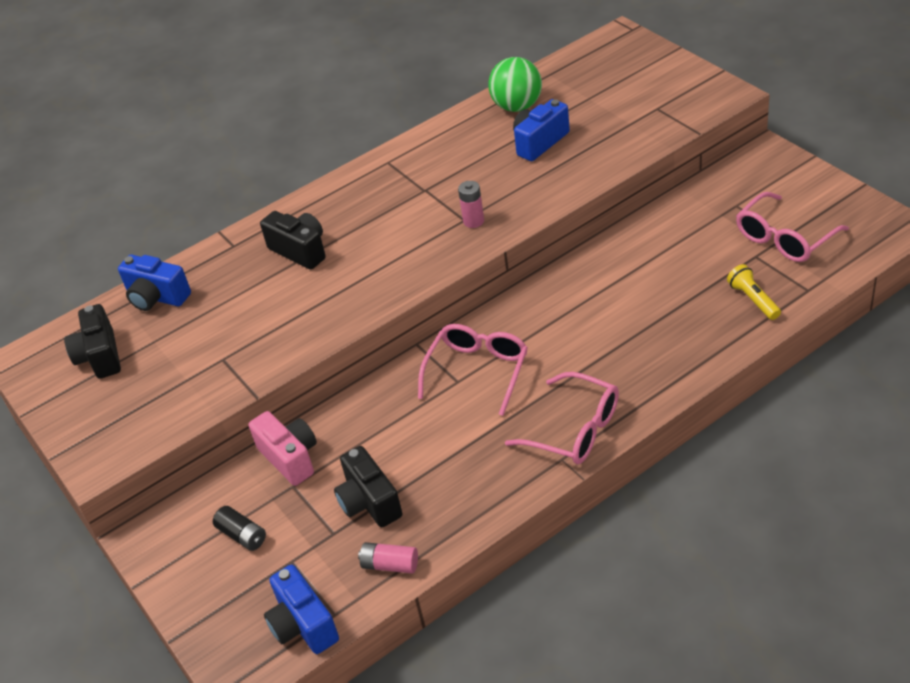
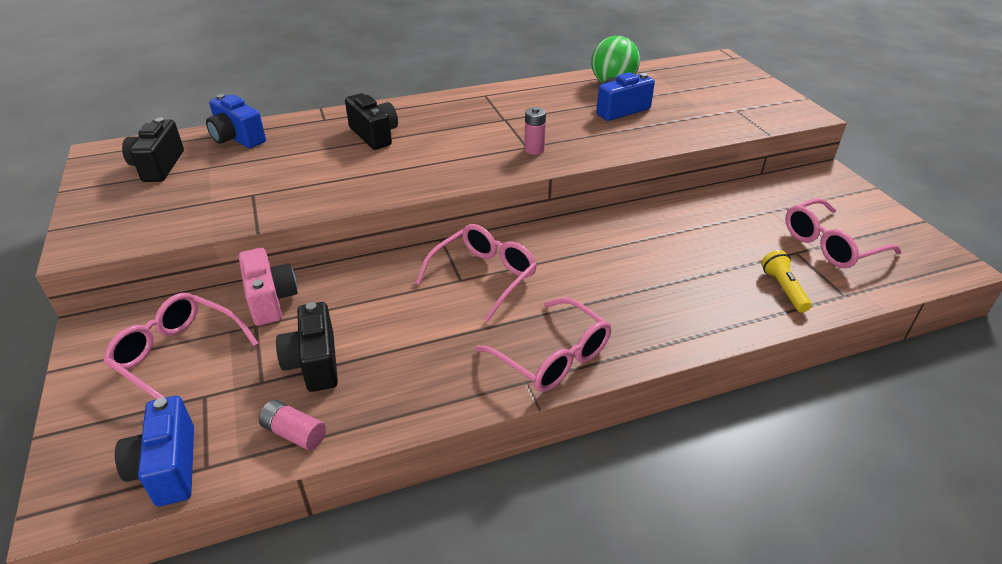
camera: 10 degrees right, 5 degrees down
black battery [213,506,266,551] -> pink glasses [103,293,259,399]

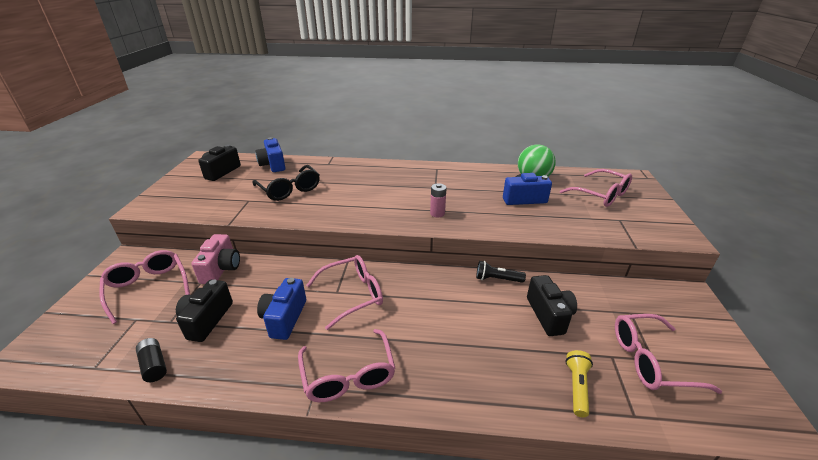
camera: 25 degrees right, 5 degrees down
blue camera [115,396,194,506] -> blue camera moved to [257,278,306,340]
pink battery [259,400,326,451] -> black battery [136,338,167,382]
black camera [345,93,398,150] -> black camera moved to [527,275,577,336]
none -> black glasses [253,165,320,201]
none -> black flashlight [476,261,526,283]
none -> pink glasses [560,169,632,207]

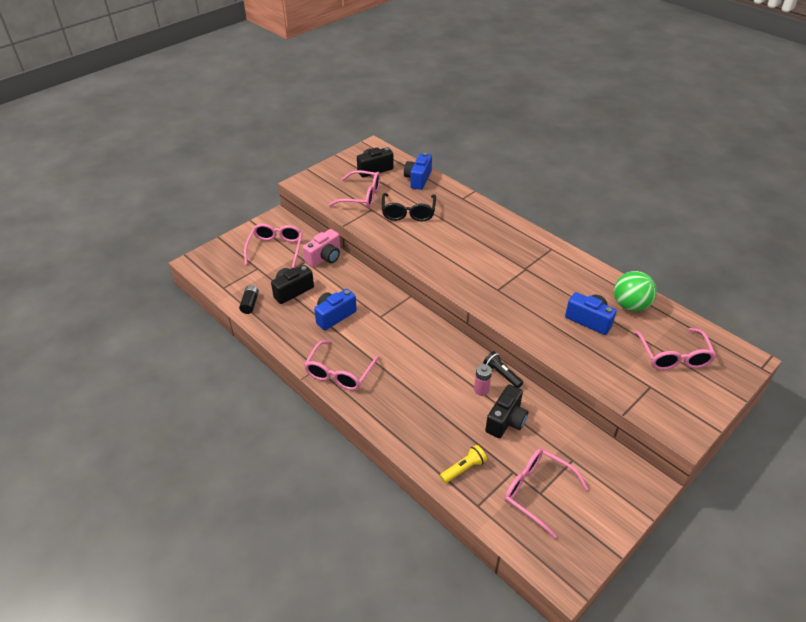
camera: 40 degrees right, 10 degrees up
pink glasses [306,255,383,330] -> pink glasses moved to [328,170,380,208]
pink battery [430,183,447,217] -> pink battery moved to [474,364,492,396]

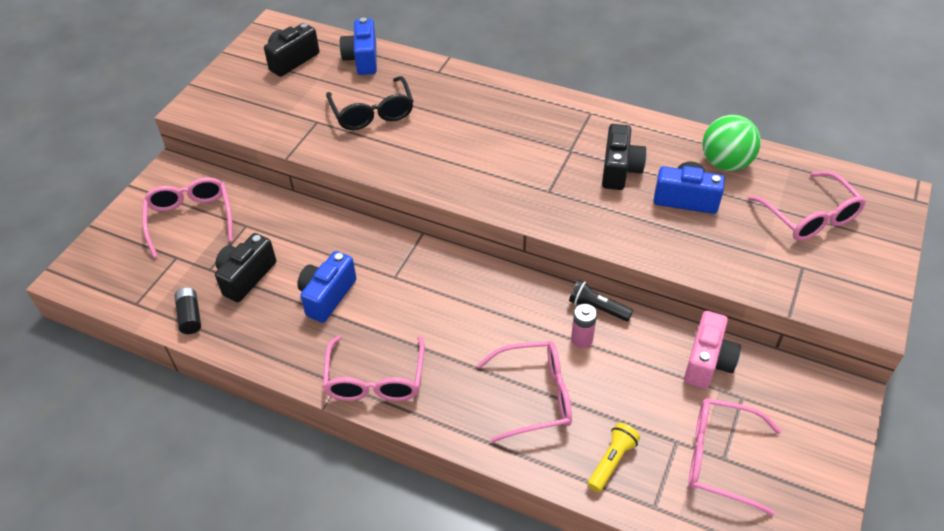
camera: 20 degrees left, 5 degrees up
pink camera [303,229,341,267] -> pink camera moved to [684,311,741,389]
pink glasses [328,170,380,208] -> pink glasses moved to [477,341,572,443]
black camera [485,384,528,438] -> black camera moved to [602,124,647,190]

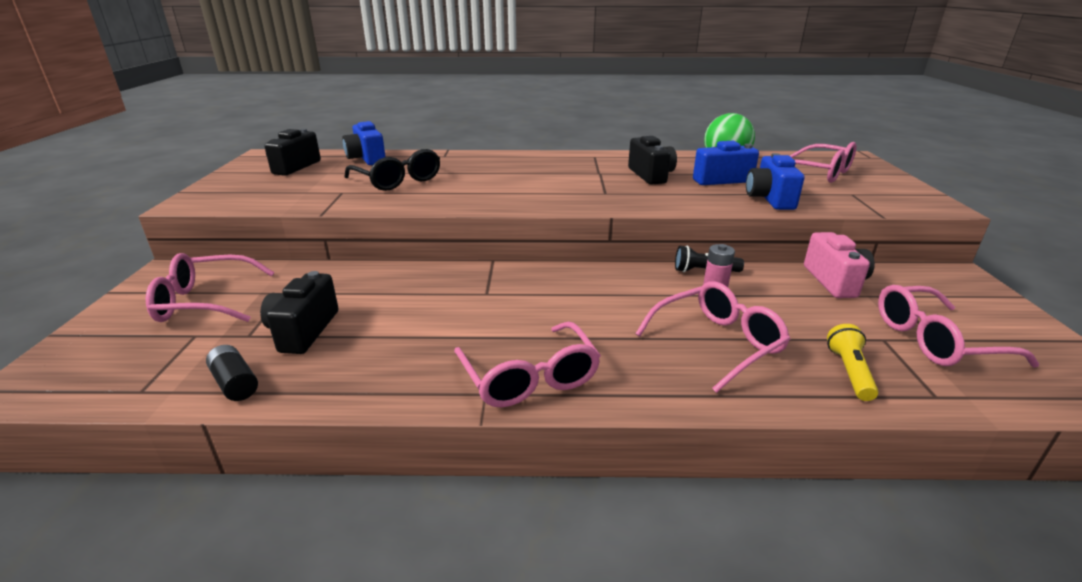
camera: 25 degrees left, 20 degrees down
pink glasses [142,177,233,258] -> pink glasses turned 60 degrees counterclockwise [146,253,275,322]
blue camera [297,251,356,323] -> blue camera moved to [746,153,804,210]

